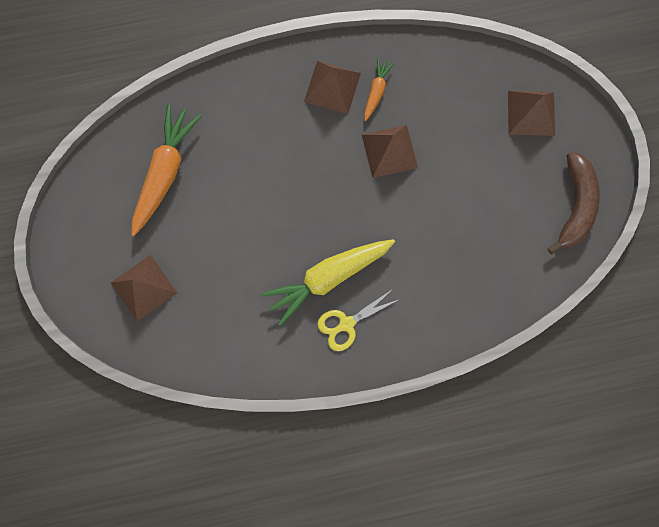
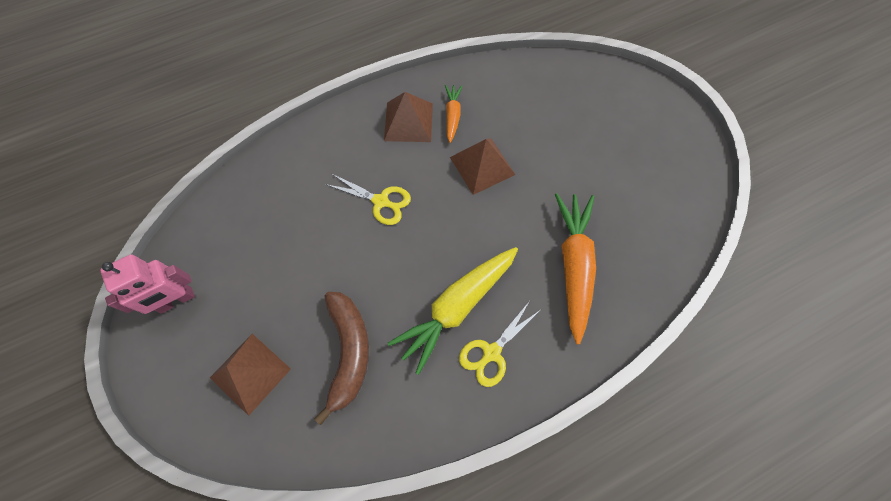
camera: 15 degrees left, 10 degrees down
orange carrot [131,104,201,236] -> orange carrot moved to [555,193,596,344]
brown pyramid [508,91,555,136] -> none
brown banana [548,152,600,254] -> brown banana moved to [314,292,369,425]
none -> pink robot [100,254,195,314]
none -> yellow scissors [325,173,411,225]

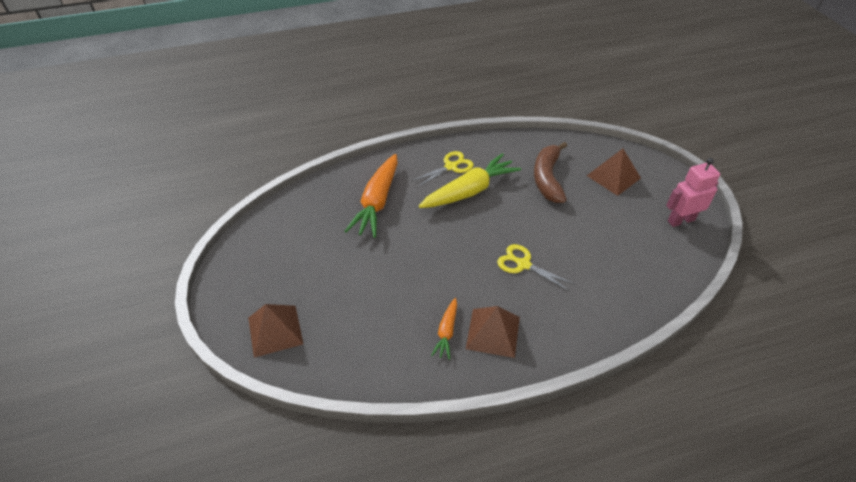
camera: 170 degrees left, 20 degrees down
brown pyramid [450,138,515,195] -> brown pyramid moved to [248,304,303,358]

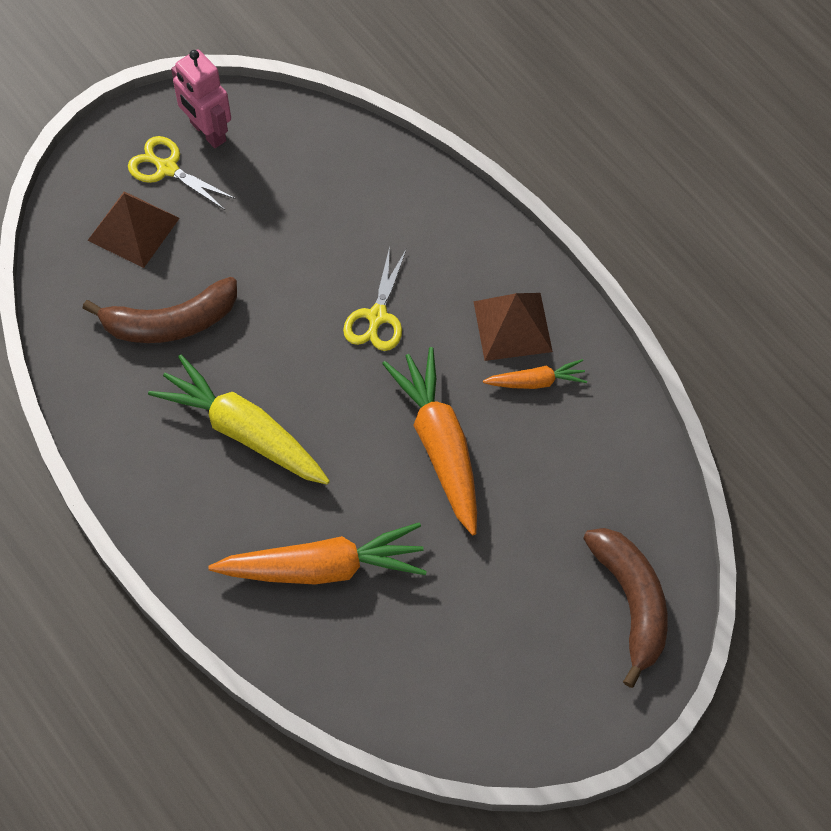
camera: 110 degrees left, 15 degrees up
brown pyramid [248,304,303,358] -> brown banana [583,528,668,688]
yellow scissors [412,151,474,187] -> yellow scissors moved to [128,136,236,210]
none -> orange carrot [382,347,477,535]

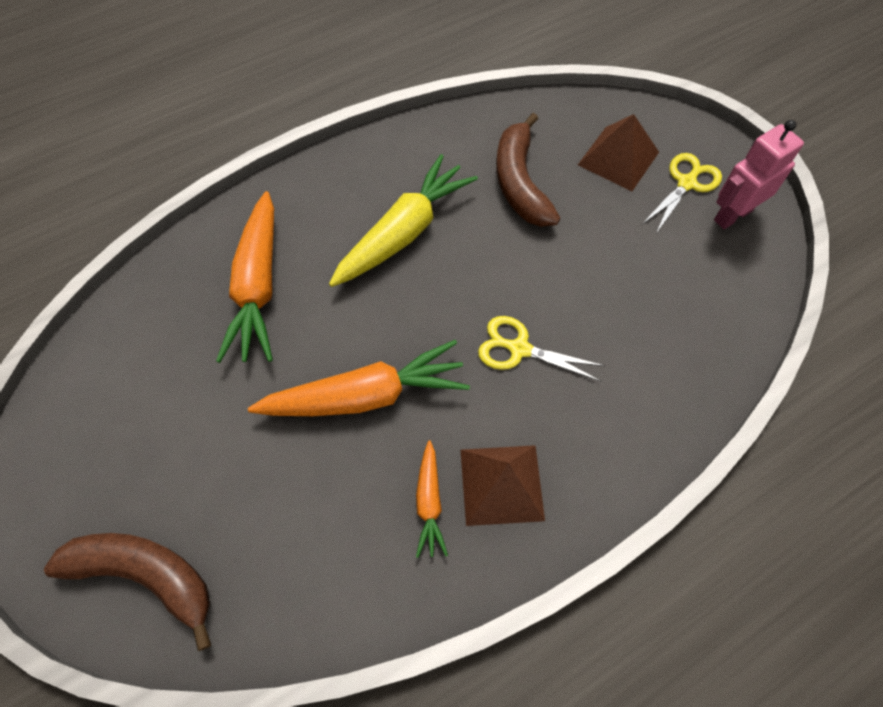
camera: 95 degrees right, 0 degrees up
brown banana [583,528,668,688] -> brown banana turned 150 degrees counterclockwise [44,533,211,651]

